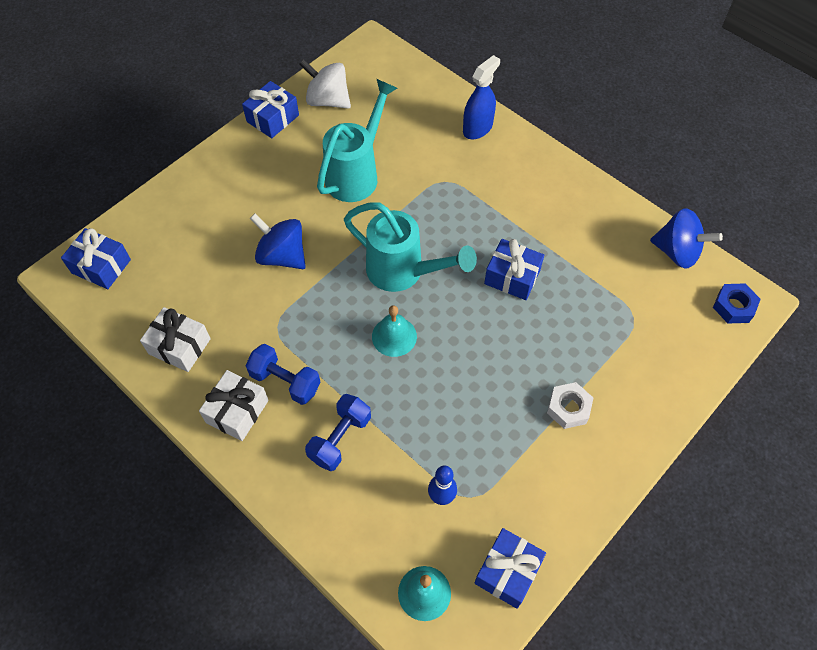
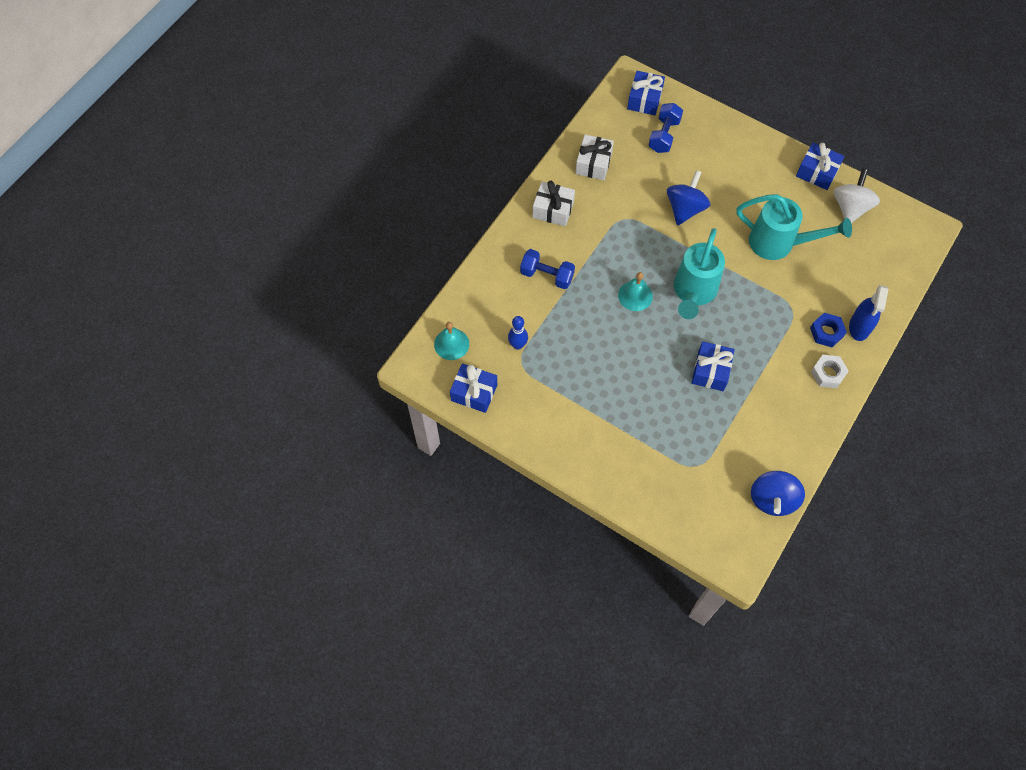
camera: 80 degrees right, 5 degrees up
blue dumbbell [245,344,321,405] -> blue dumbbell moved to [648,103,683,153]
blue spray bottle [463,55,500,139] -> blue spray bottle turned 75 degrees clockwise [849,285,888,341]
white nut [547,382,593,429] -> white nut moved to [811,355,849,388]
blue nut [713,283,761,323] -> blue nut moved to [810,313,847,347]

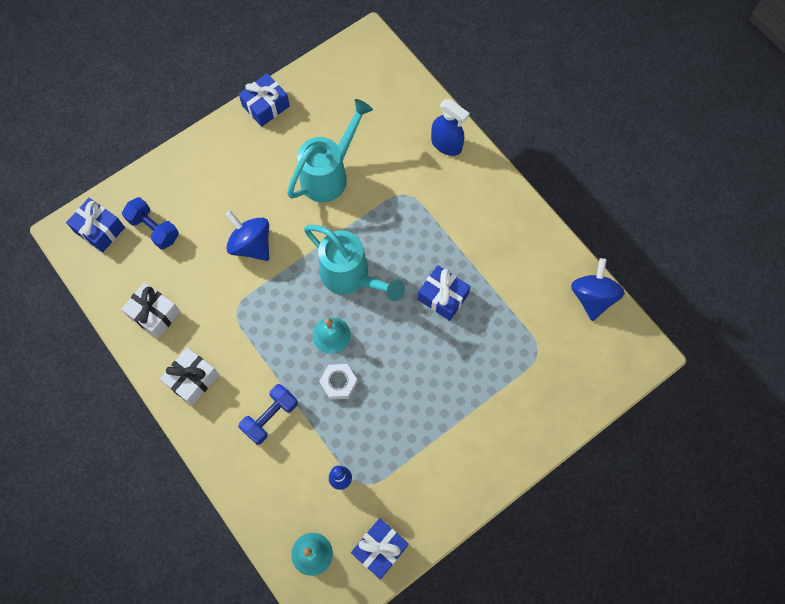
camera: 70 degrees left, 5 degrees up
blue spinning top [751,471,805,516] -> blue spinning top turned 120 degrees counterclockwise [571,258,625,321]
blue nut [810,313,847,347] -> none
white nut [811,355,849,388] -> white nut moved to [319,364,358,400]
white spinning top [834,169,880,223] -> none

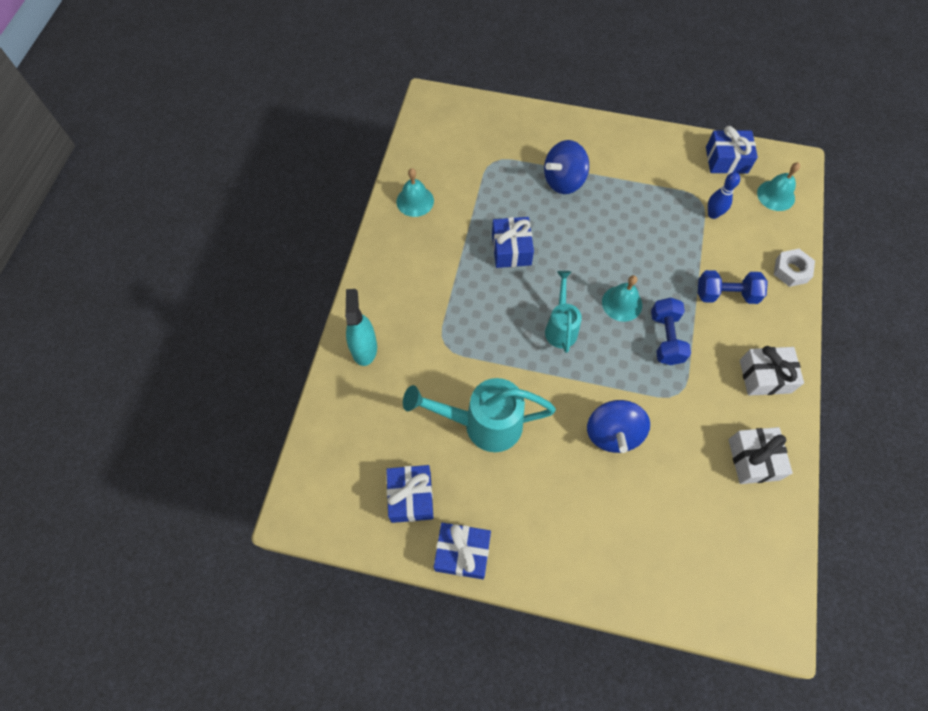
camera: 130 degrees left, 5 degrees down
blue gift [66,198,125,252] -> blue gift moved to [386,465,433,523]
blue dumbbell [122,197,179,250] -> blue dumbbell moved to [651,298,691,365]
turquoise watering can [304,225,405,301] -> turquoise watering can [545,271,582,353], size x0.61
white nut [319,364,358,400] -> white nut moved to [774,249,815,287]
blue spray bottle [431,99,470,156] -> turquoise spray bottle [345,289,377,366]
blue spinning top [571,258,625,321] -> blue spinning top moved to [544,140,589,194]
none -> turquoise bell [397,168,434,217]

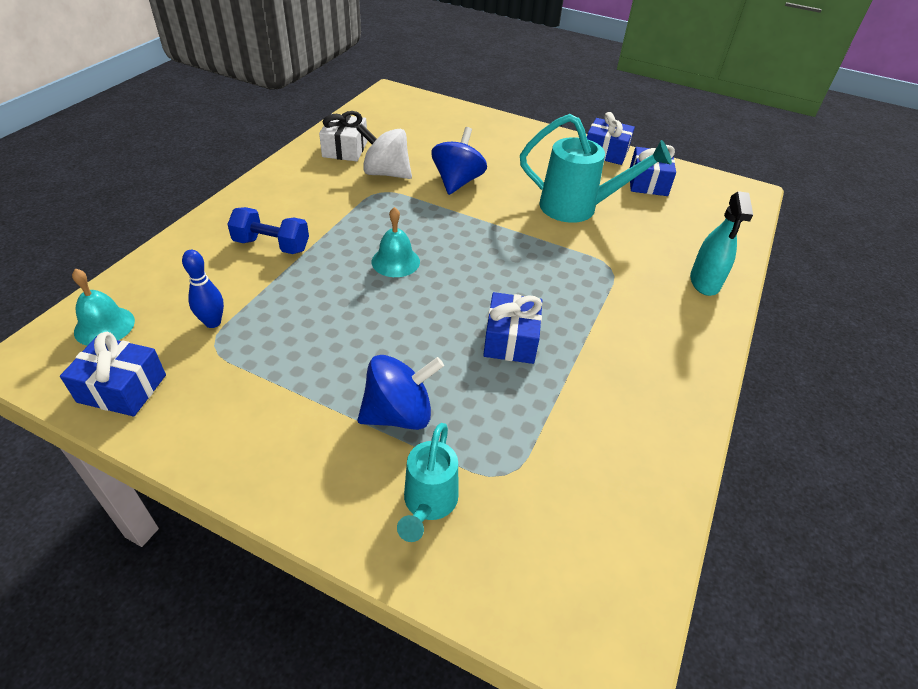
camera: 170 degrees left, 20 degrees down
turquoise bell [397,168,434,217] -> none
turquoise watering can [545,271,582,353] -> turquoise watering can moved to [397,423,458,542]
blue dumbbell [651,298,691,365] -> none
white gift [740,346,804,396] -> none
white nut [774,249,815,287] -> none
none -> white spinning top [357,124,412,179]

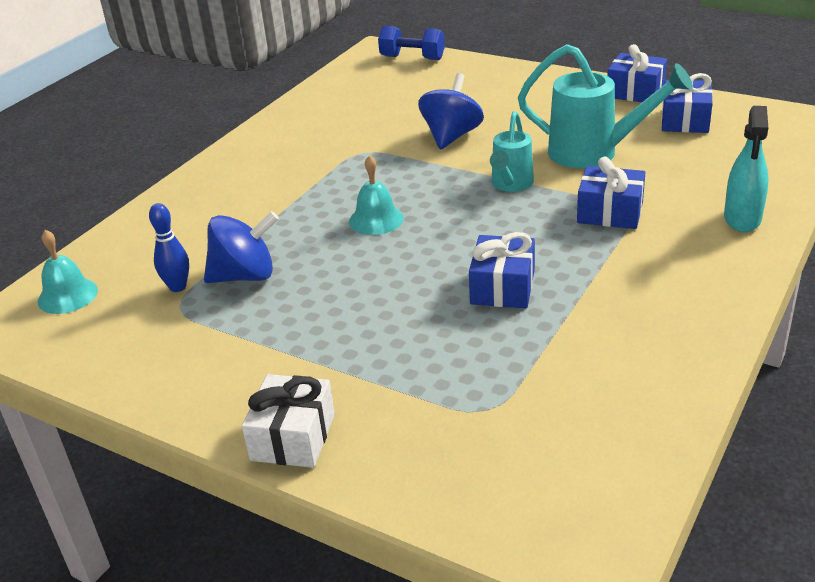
camera: 10 degrees right, 10 degrees down
blue gift [60,332,166,416] -> blue gift moved to [577,157,645,229]
blue dumbbell [227,207,309,254] -> blue dumbbell moved to [378,26,445,60]
white gift [319,111,368,161] -> white gift moved to [242,374,335,468]
white spinning top [357,124,412,179] -> none
blue spinning top [358,355,444,430] -> blue spinning top moved to [204,211,279,283]
turquoise watering can [397,423,458,542] -> turquoise watering can moved to [490,111,534,192]

